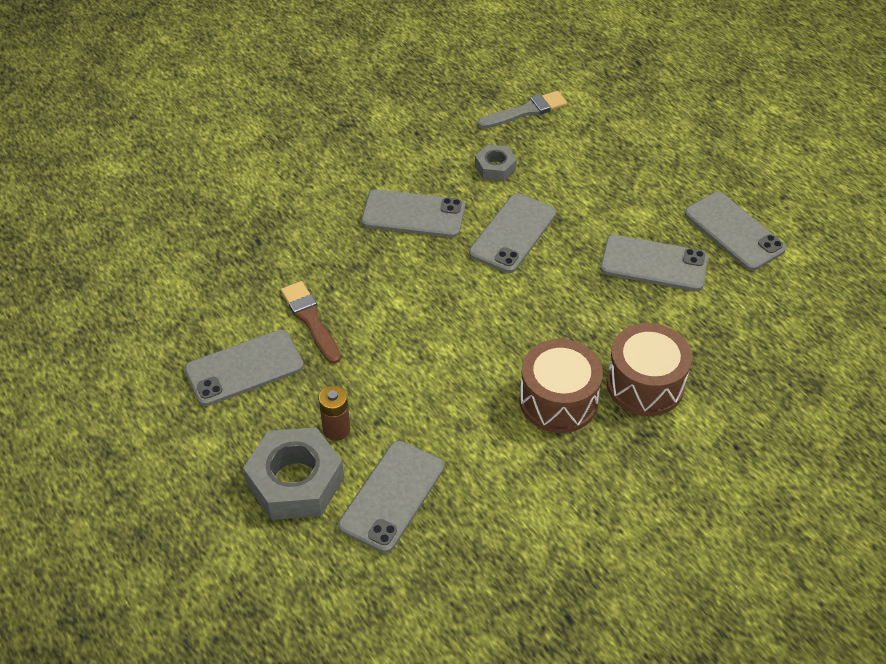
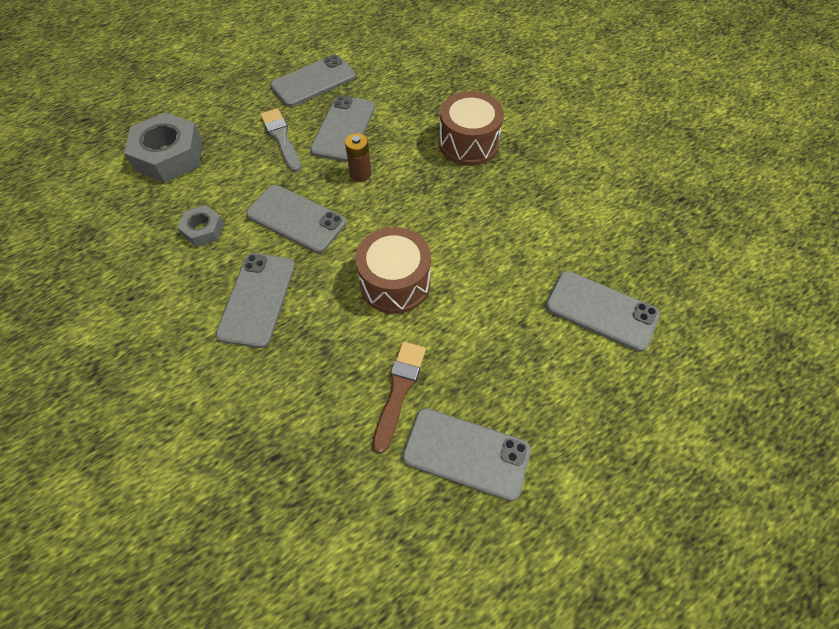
camera: 90 degrees left, 10 degrees up
grey phone [185,330,304,406] -> grey phone turned 45 degrees counterclockwise [402,408,531,501]
grey nut [243,427,344,520] -> grey nut moved to [124,112,203,183]
brown brush [281,281,341,364] -> brown brush turned 135 degrees clockwise [373,342,426,453]
brown battery [319,386,350,441] -> brown battery moved to [345,133,371,182]
grey brush [478,91,567,129] -> grey brush moved to [260,108,301,172]
brown drum [519,339,603,433] -> brown drum moved to [355,227,431,314]

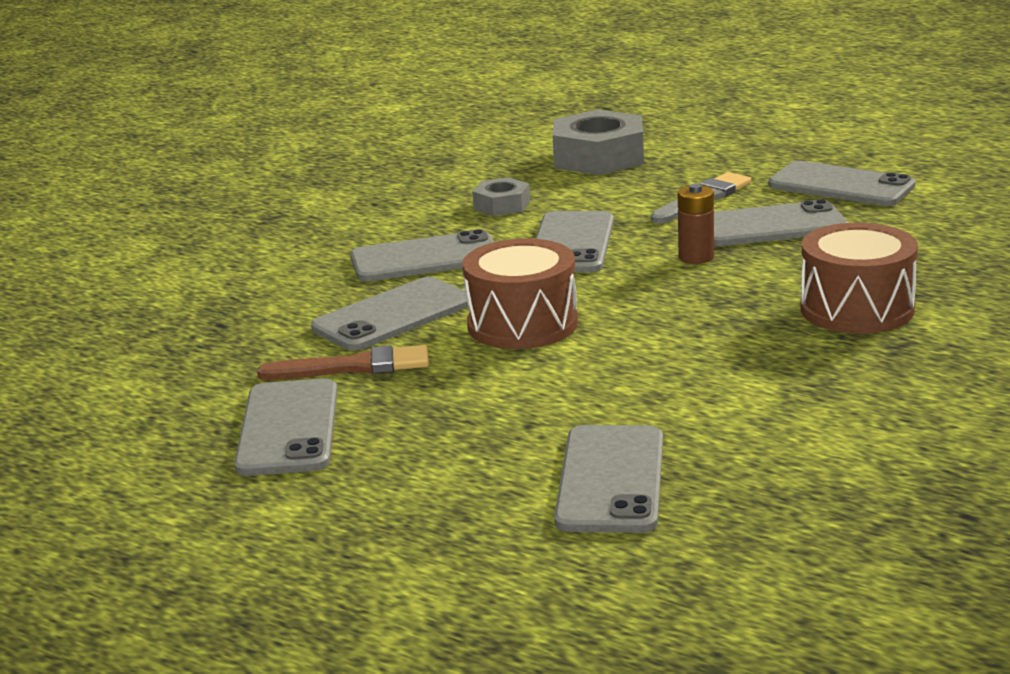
camera: 70 degrees right, 35 degrees down
none -> grey phone [311,277,468,351]

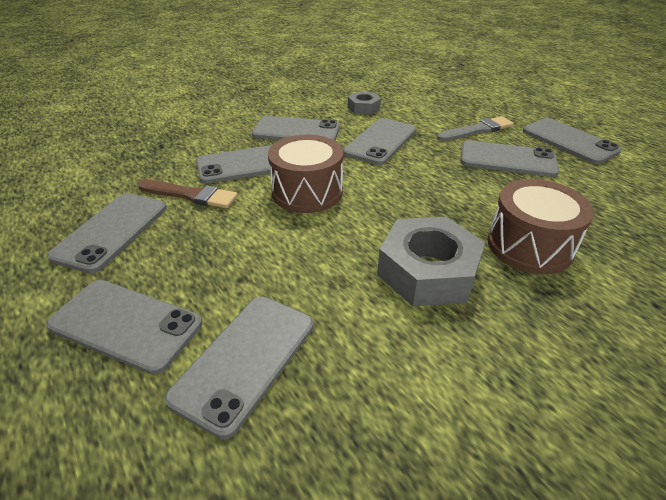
camera: 20 degrees right, 15 degrees up
grey nut [553,110,644,175] -> grey nut moved to [377,217,485,306]
brown battery [678,184,714,264] -> none
none -> grey phone [46,280,202,375]

